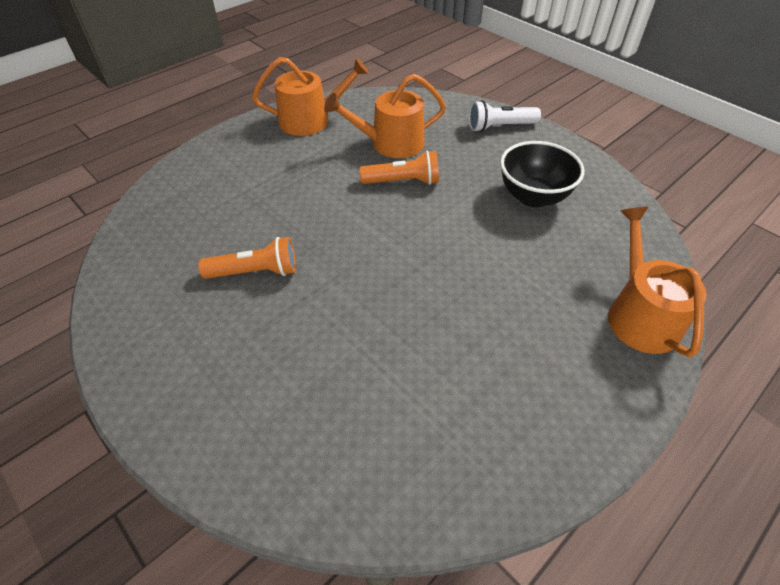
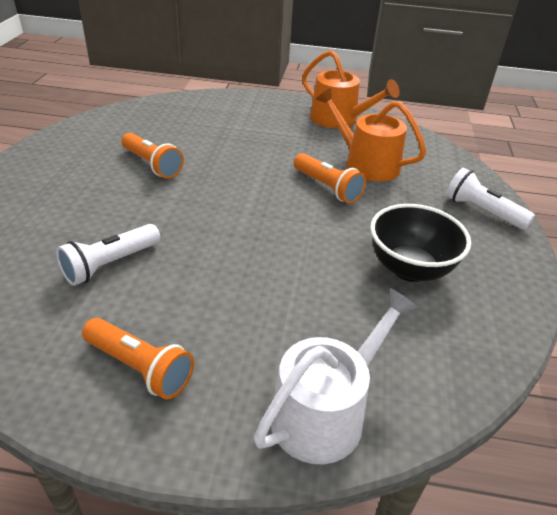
camera: 50 degrees right, 10 degrees down
orange watering can [608,207,706,358] -> white watering can [254,288,418,464]
none -> white flashlight [56,224,160,286]
none -> orange flashlight [82,318,194,400]

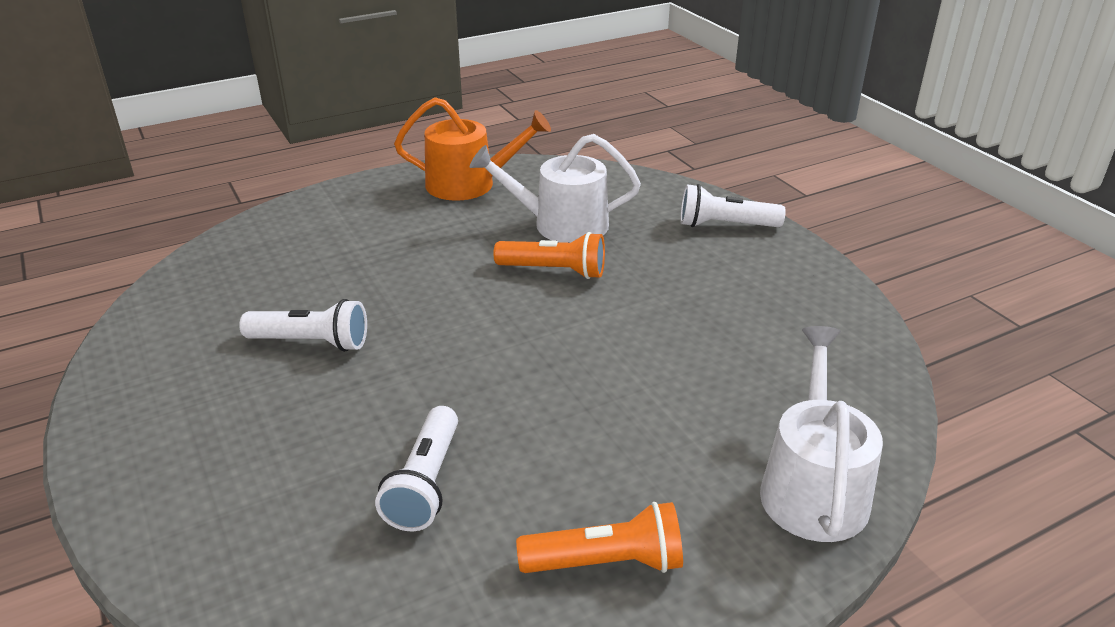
camera: 35 degrees left, 5 degrees down
orange flashlight [121,133,184,179] -> white flashlight [239,299,367,352]
orange watering can [315,87,426,182] -> white watering can [470,134,641,243]
black bowl [370,204,471,282] -> none

